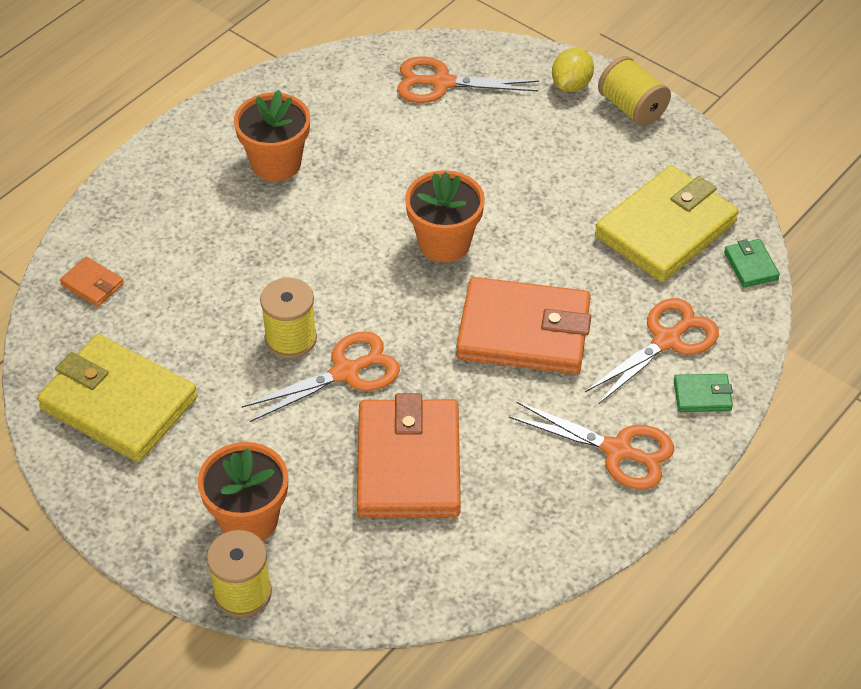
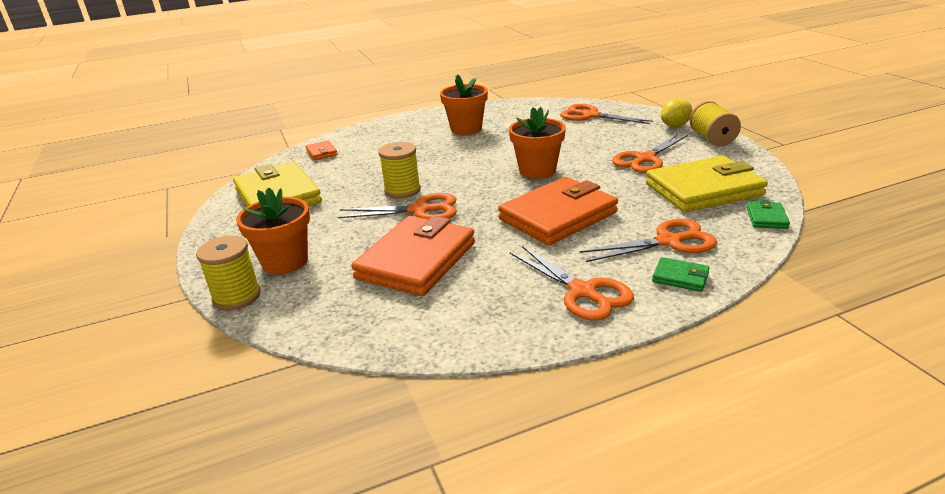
camera: 30 degrees right, 20 degrees down
orange wallet [456,277,591,374] -> orange wallet turned 75 degrees counterclockwise [498,177,618,246]
none -> orange scissors [612,134,688,173]

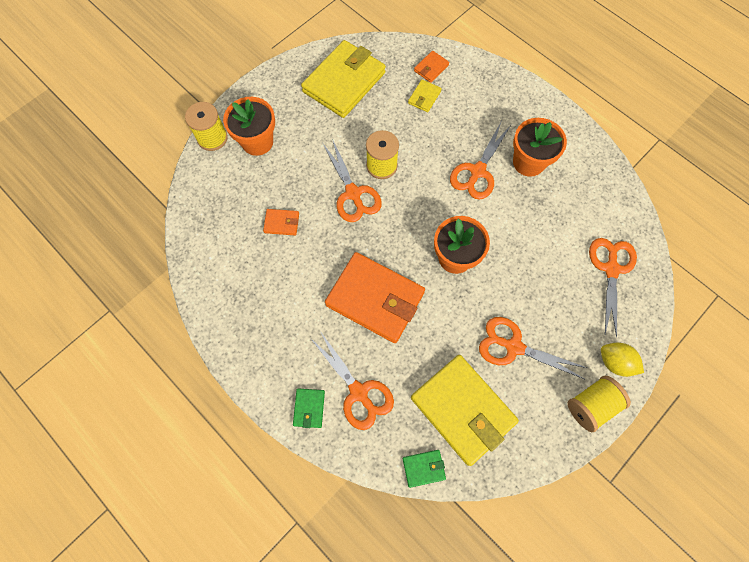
camera: 65 degrees right, 40 degrees up
orange wallet [351,216,475,296] -> orange wallet [263,209,299,235], size x0.42
orange scissors [510,245,634,321] -> orange scissors moved to [450,123,511,200]
none -> yellow wallet [408,79,442,112]

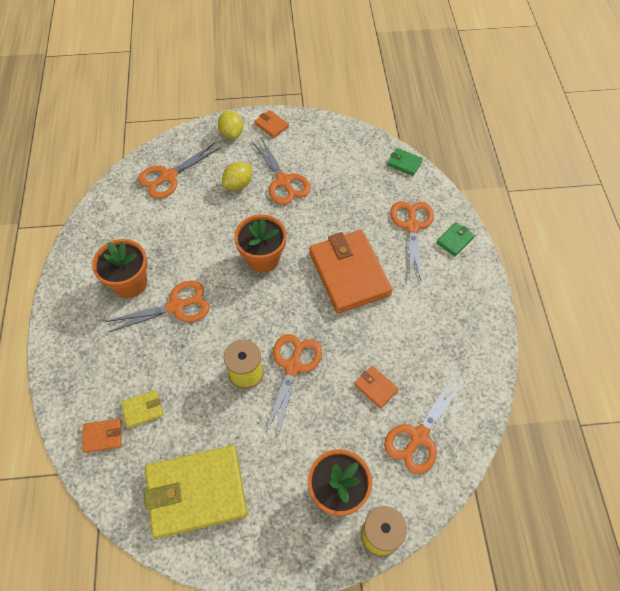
camera: 140 degrees left, 10 degrees down
yellow wallet [411,355,519,466] -> none
yellow spool [567,376,631,432] -> orange wallet [254,110,289,138]
none -> yellow lemon [222,162,252,191]
none -> orange scissors [384,377,464,474]

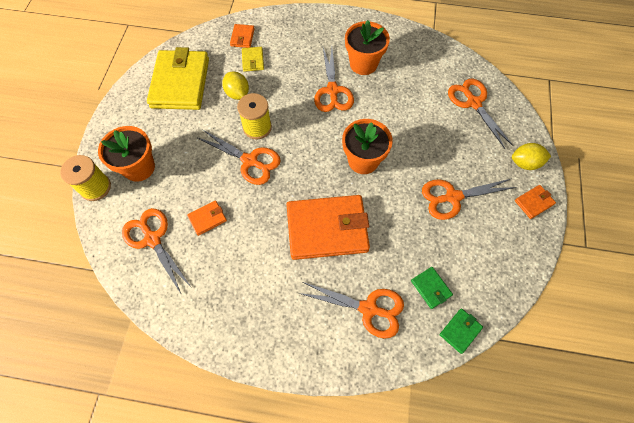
camera: 105 degrees right, 5 degrees up
yellow lemon [222,162,252,191] -> yellow lemon moved to [222,71,249,100]
green wallet [436,222,475,256] -> green wallet moved to [411,267,453,309]

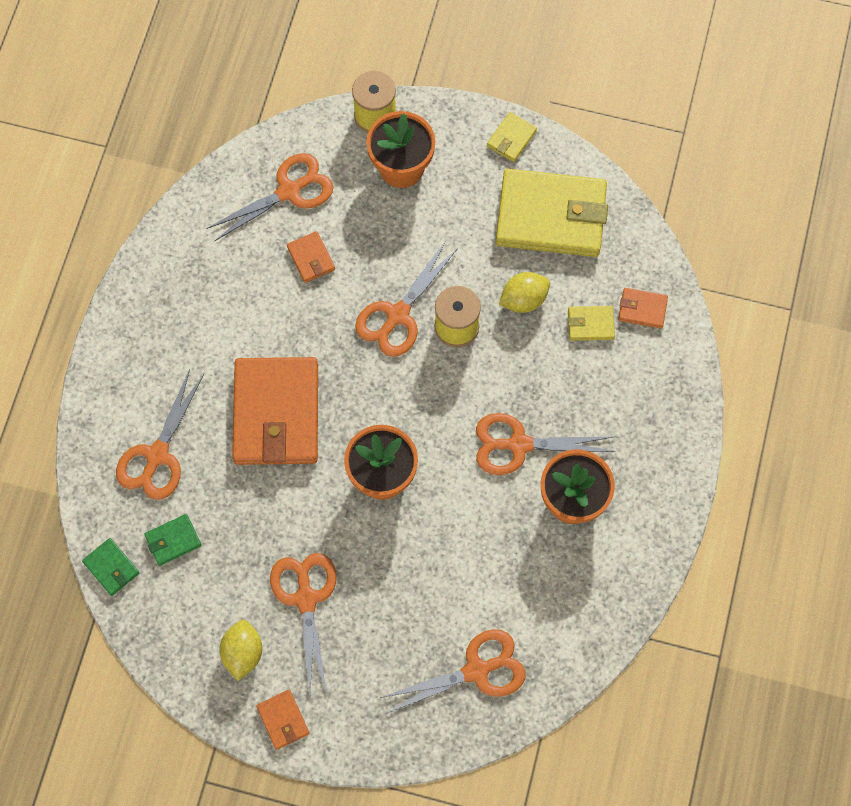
camera: 95 degrees right, 5 degrees up
yellow lemon [512,143,551,170] -> yellow lemon moved to [220,620,262,681]
none -> yellow wallet [487,112,537,162]

